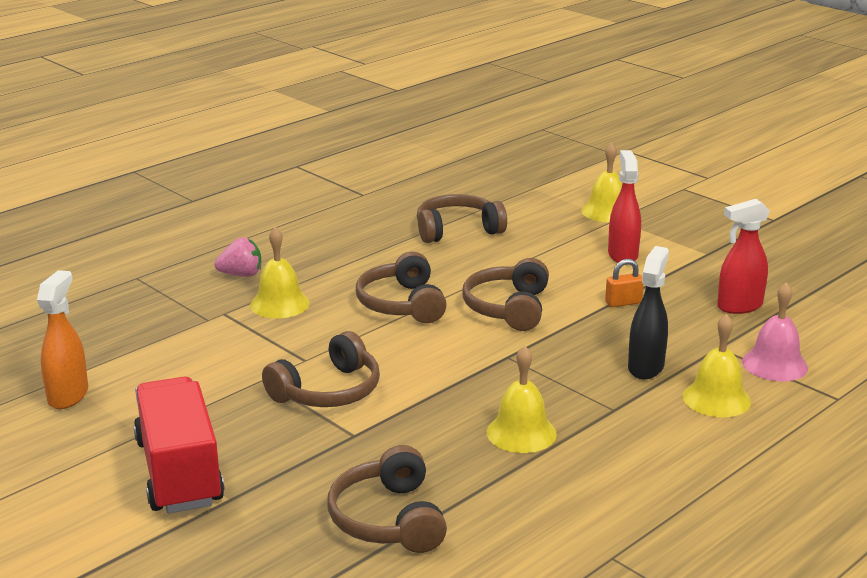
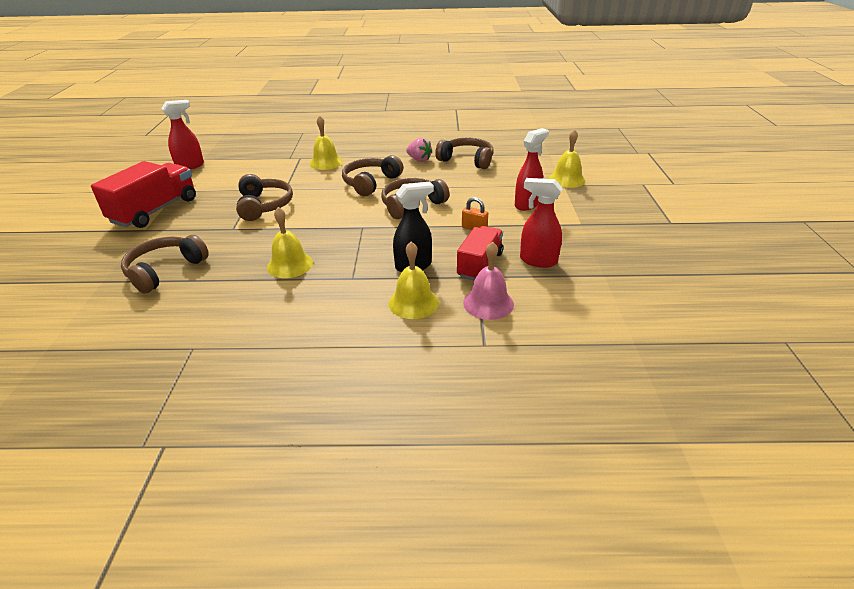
camera: 45 degrees right, 10 degrees up
orange spray bottle [37,270,88,409] -> red spray bottle [161,100,204,170]
pink strawberry [214,238,261,277] -> pink strawberry moved to [406,138,432,162]
brown headphones [262,331,380,407] -> brown headphones turned 105 degrees counterclockwise [236,174,293,221]
none -> red truck [457,226,503,280]

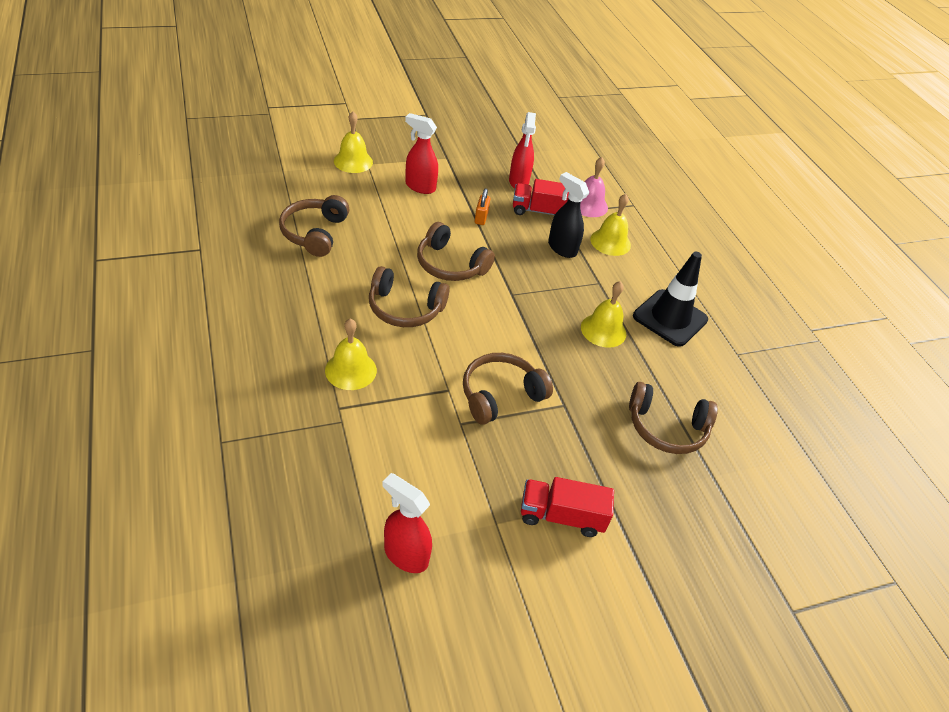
camera: 115 degrees left, 10 degrees up
red truck [91,161,196,228] -> red truck [521,477,614,537], size x0.66
pink strawberry [406,138,432,162] -> none
none -> black traffic cone [633,252,708,347]

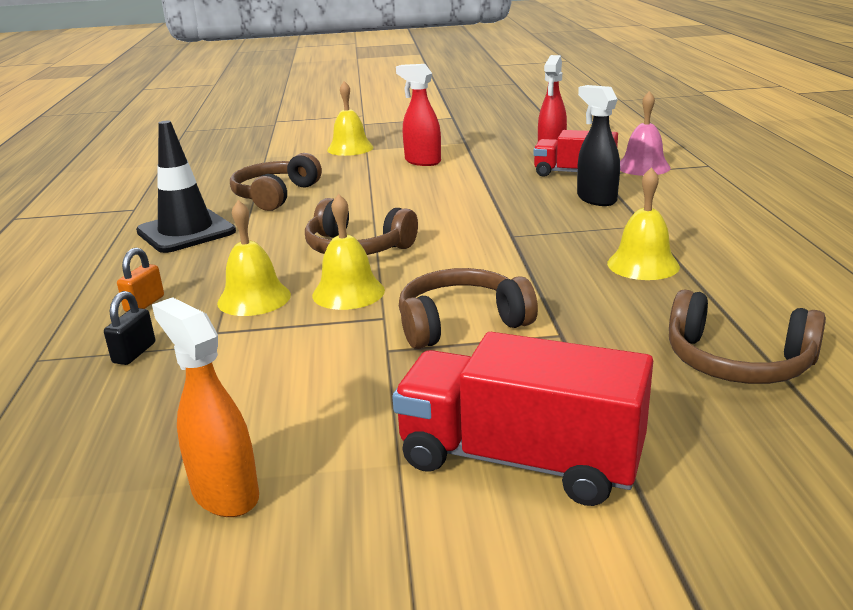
camera: 20 degrees right, 20 degrees down
red spray bottle [382,473,432,573] -> orange spray bottle [152,297,259,517]
brown headphones [417,222,495,281] -> none
orange padlock [475,188,490,225] -> orange padlock moved to [117,248,164,312]
red truck [521,477,614,537] -> red truck [392,332,653,506], size x1.51
yellow bell [590,194,631,256] -> yellow bell moved to [312,194,385,310]
black traffic cone [633,252,708,347] -> black traffic cone moved to [136,121,236,253]
none -> black padlock [104,291,155,365]

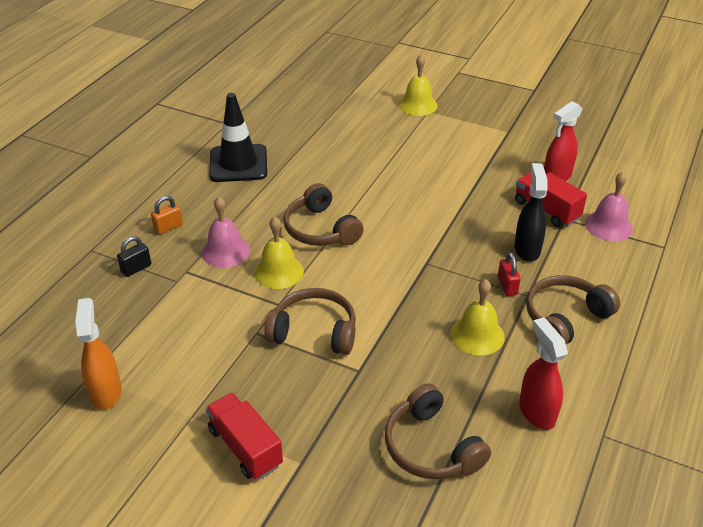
camera: 30 degrees right, 15 degrees up
yellow bell [217,200,291,316] -> pink bell [202,196,250,268]
brown headphones [230,153,322,211] -> brown headphones moved to [526,275,620,345]
red truck [392,332,653,506] -> red truck [206,393,283,479], size x0.66
red spray bottle [396,64,441,166] -> red spray bottle moved to [519,317,568,430]
none -> red padlock [498,252,521,296]

